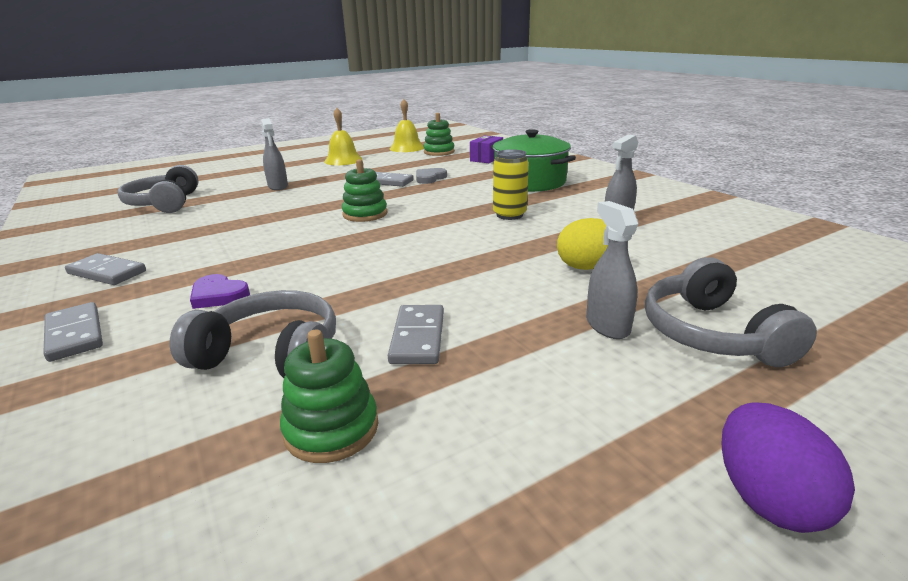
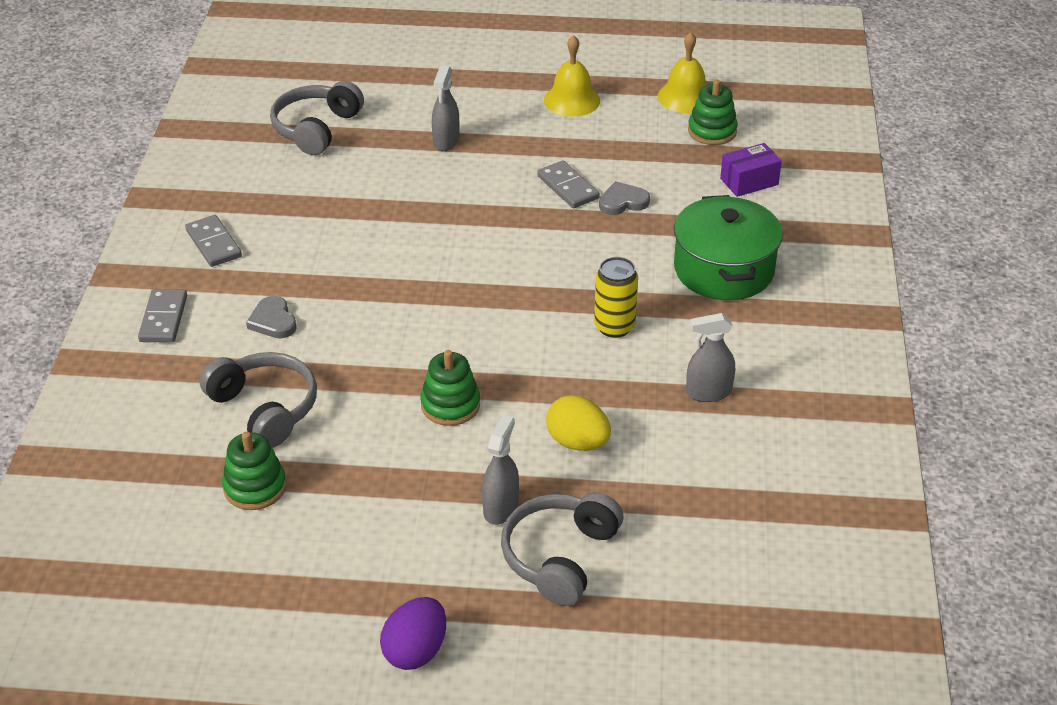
camera: 35 degrees right, 15 degrees up
purple heart [190,274,250,309] -> grey heart [246,296,297,338]
green stacking toy [342,159,387,222] -> green stacking toy moved to [421,350,480,426]
grey domino [388,305,444,364] -> none

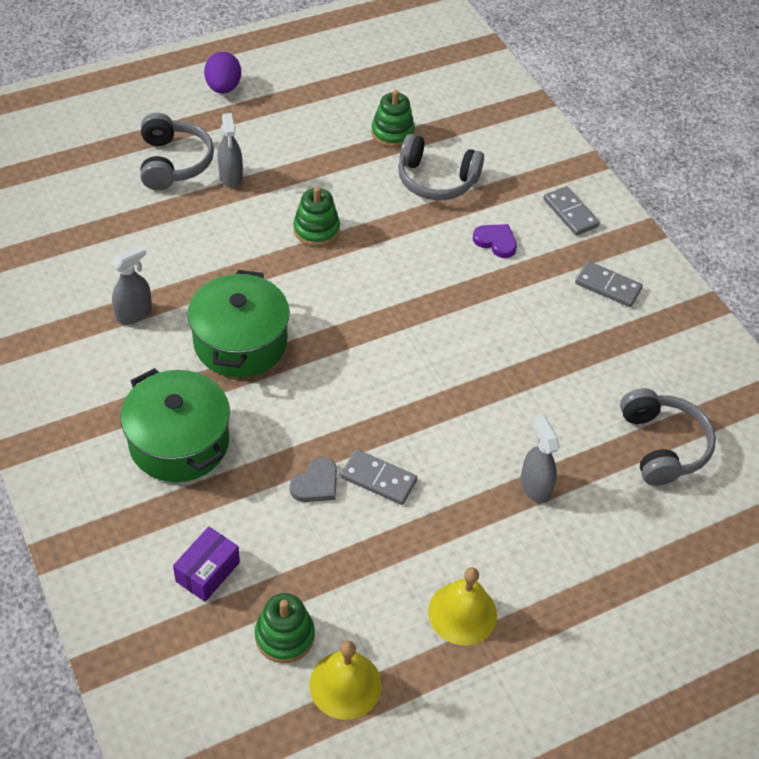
camera: 145 degrees right, 10 degrees up
grey heart [246,296,297,338] -> purple heart [473,224,517,258]
yellow egg [546,395,611,451] -> none
yellow can [594,257,638,338] -> green pot [188,270,290,378]

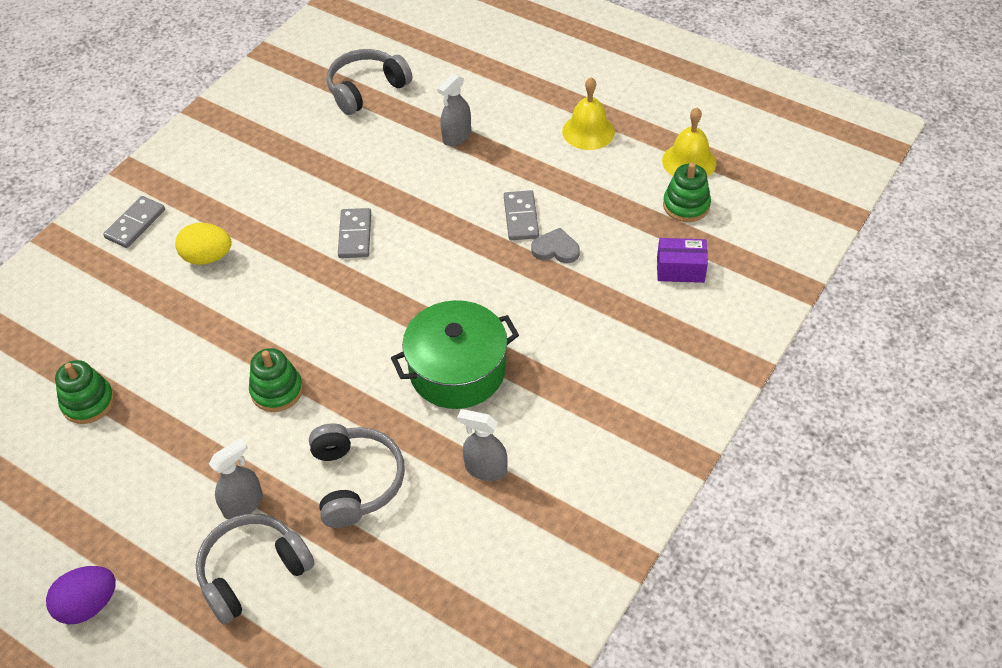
camera: 115 degrees left, 0 degrees up
green pot [120,368,230,482] -> none
grey headphones [398,134,484,200] -> grey headphones moved to [309,423,405,528]
purple heart [473,224,517,258] -> yellow egg [175,223,232,265]
grey domino [575,261,643,307] -> grey domino moved to [338,208,371,258]

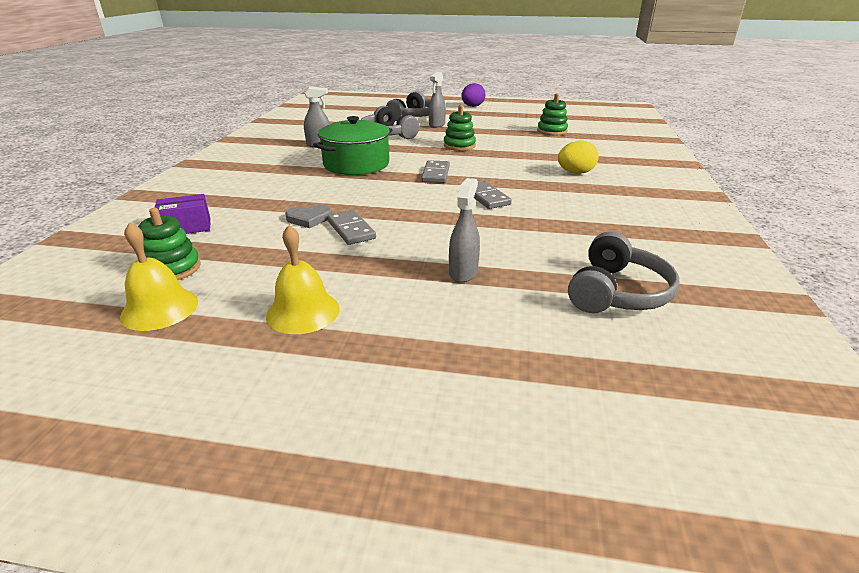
camera: 155 degrees right, 20 degrees down
grey domino [103,196,165,248] -> grey domino moved to [421,160,450,183]

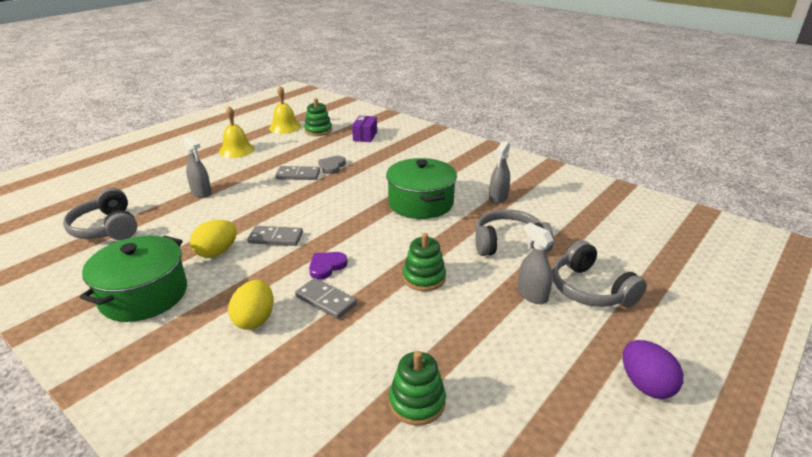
camera: 120 degrees right, 0 degrees up
grey domino [421,160,450,183] -> grey domino moved to [295,278,357,319]
none -> green pot [80,235,187,322]
none -> yellow egg [190,220,237,258]
none -> purple heart [309,252,348,280]

